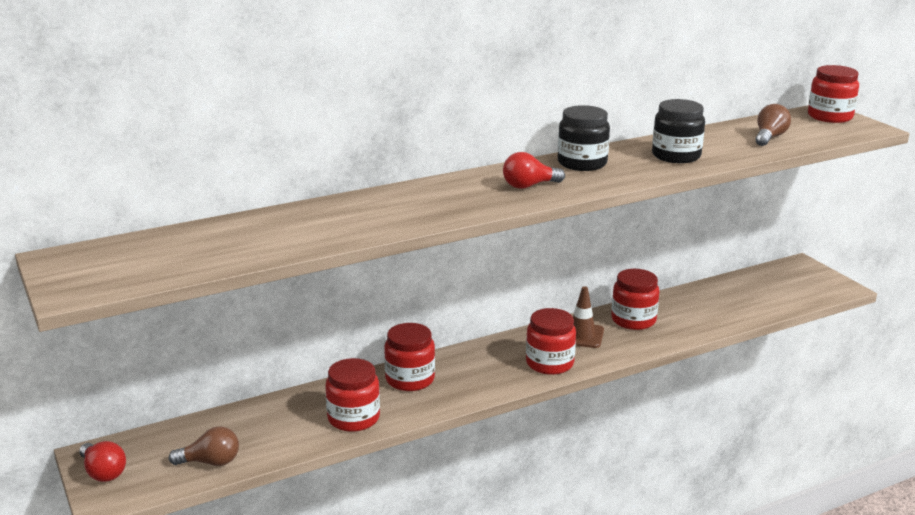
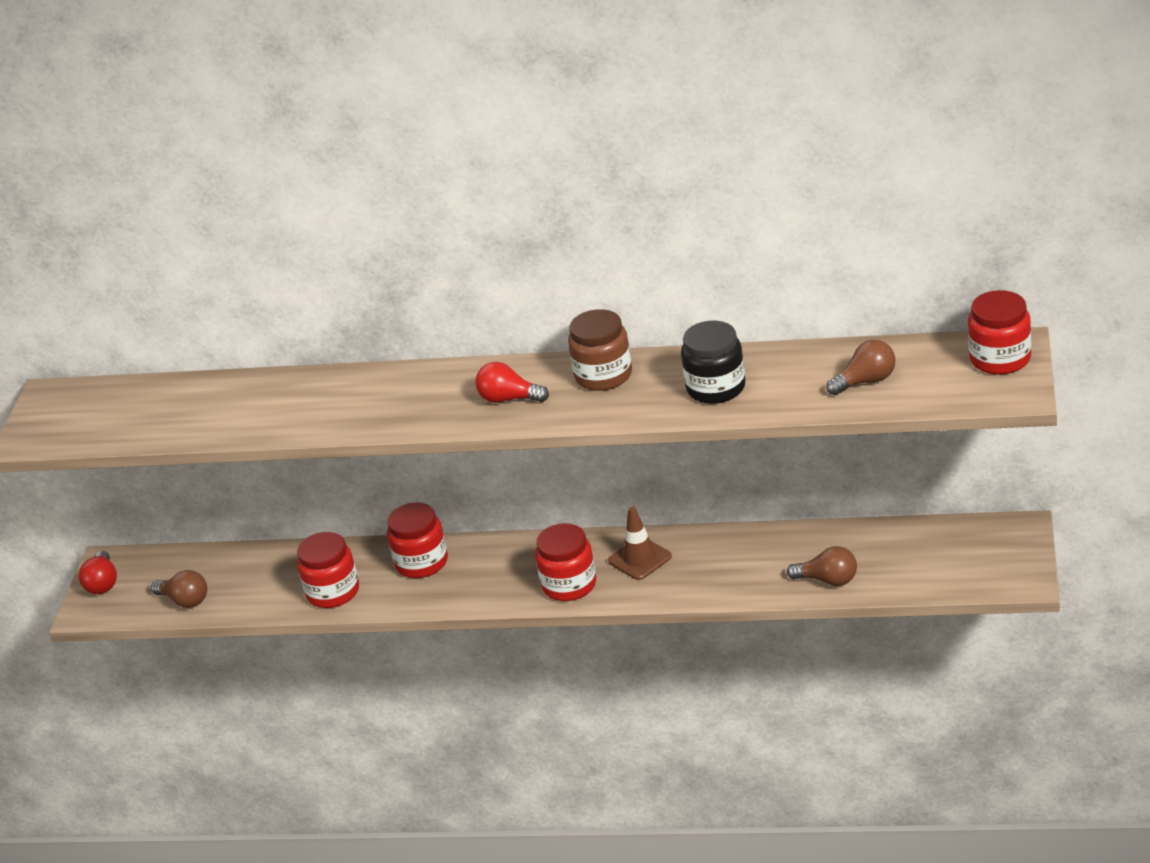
camera: 40 degrees right, 10 degrees up
black jar [558,105,610,171] -> brown jar [568,309,632,391]
red jar [611,269,660,330] -> none
none -> brown light bulb [787,546,857,586]

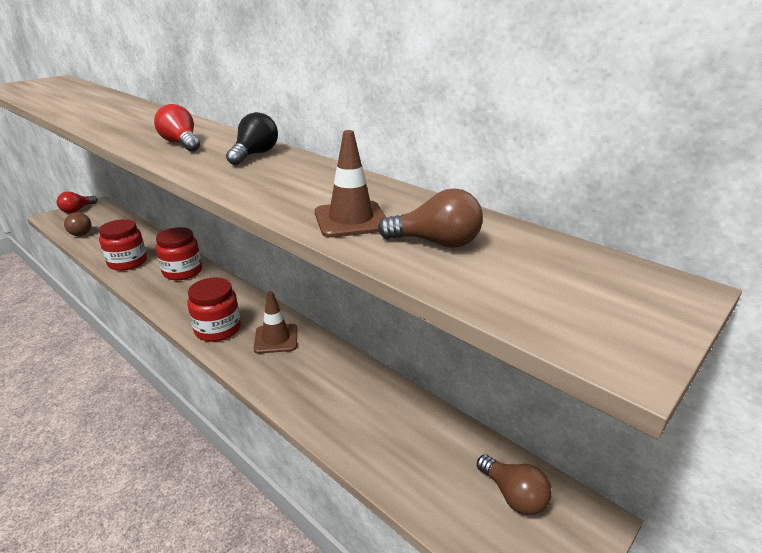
camera: 30 degrees right, 5 degrees down
brown jar [568,309,632,391] -> black light bulb [226,112,278,165]
black jar [681,321,745,404] -> none
brown light bulb [787,546,857,586] -> brown light bulb moved to [477,454,552,515]
red jar [968,290,1031,375] -> none
none -> brown traffic cone [314,130,386,238]

